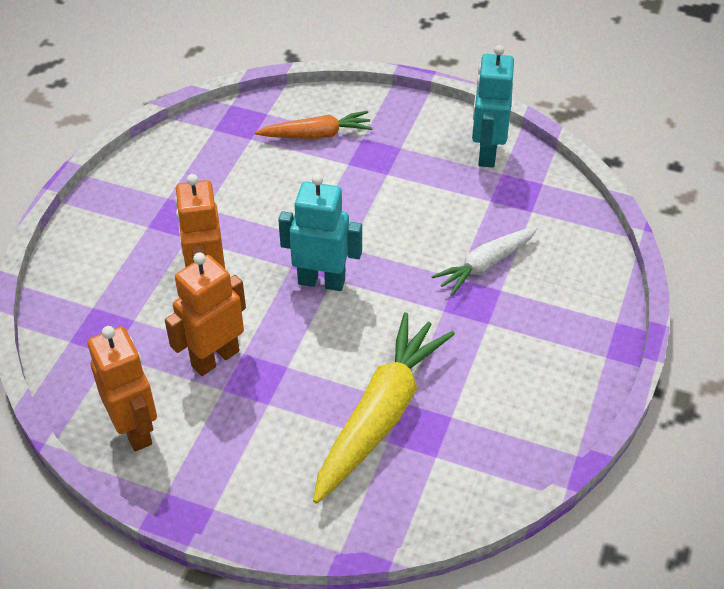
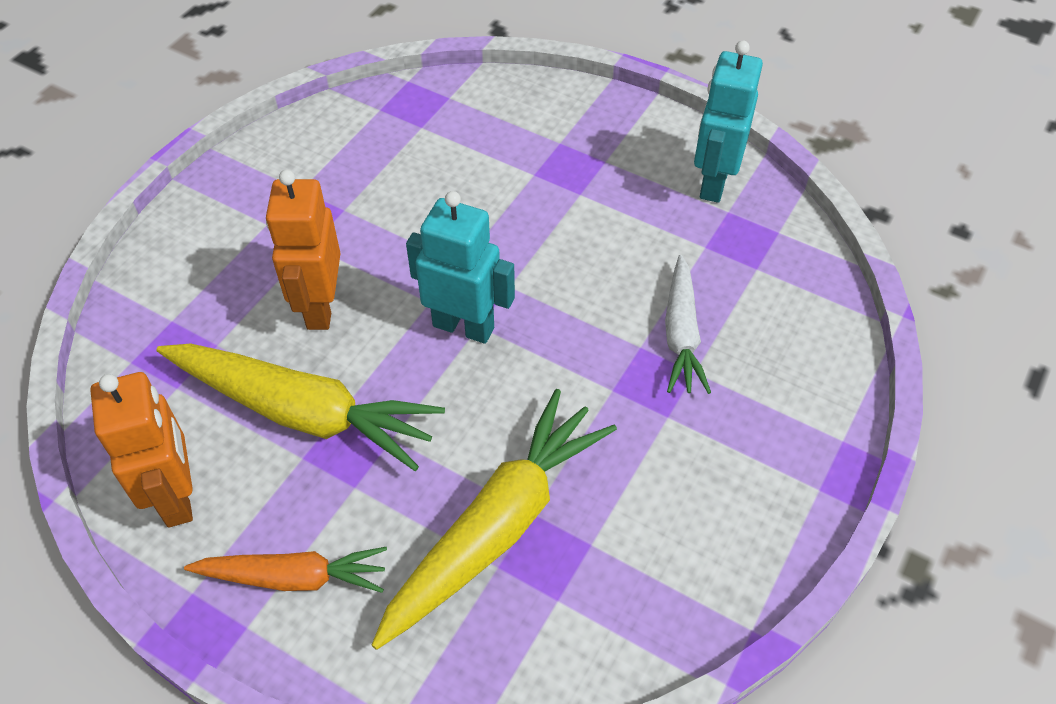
camera: 10 degrees right, 5 degrees up
orange robot [165,252,246,376] -> yellow carrot [157,344,445,471]
orange carrot [255,111,373,139] -> orange carrot moved to [184,547,387,593]
white carrot [431,226,538,296] -> white carrot turned 60 degrees counterclockwise [665,255,711,394]

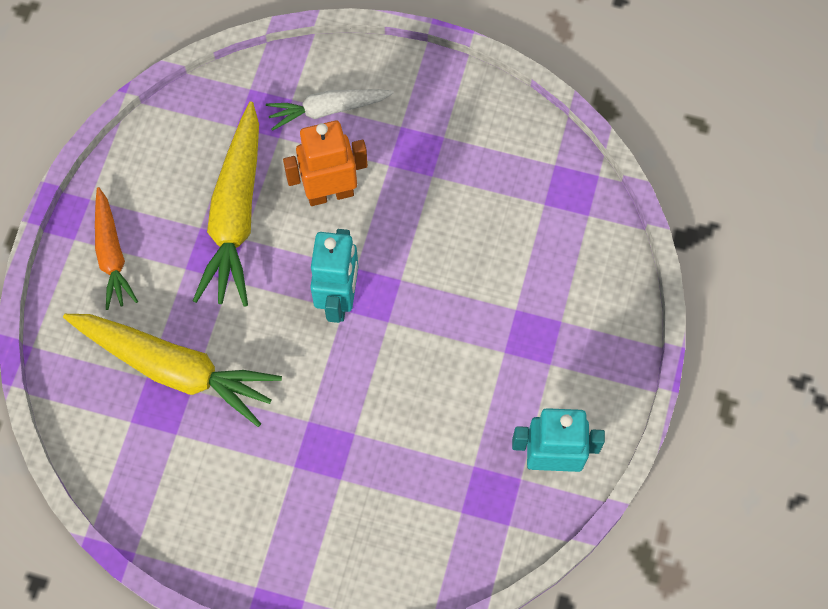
camera: 75 degrees right, 15 degrees up
orange robot [90,372,193,528] -> none
white carrot [665,255,711,394] -> white carrot moved to [266,89,394,131]

